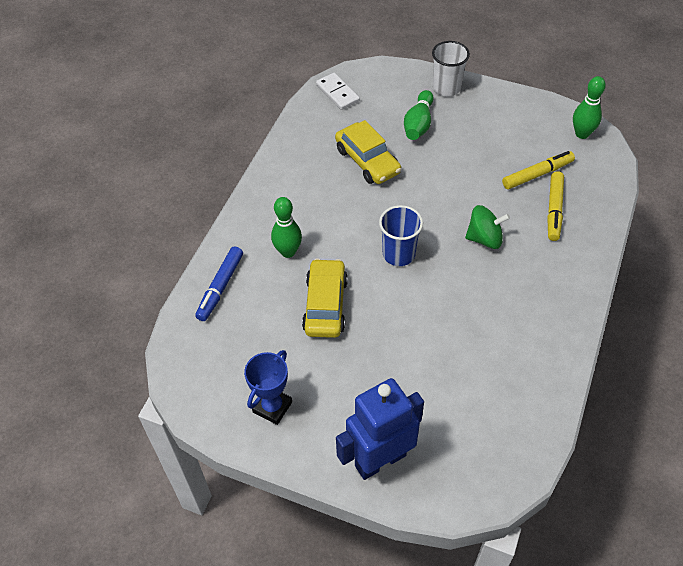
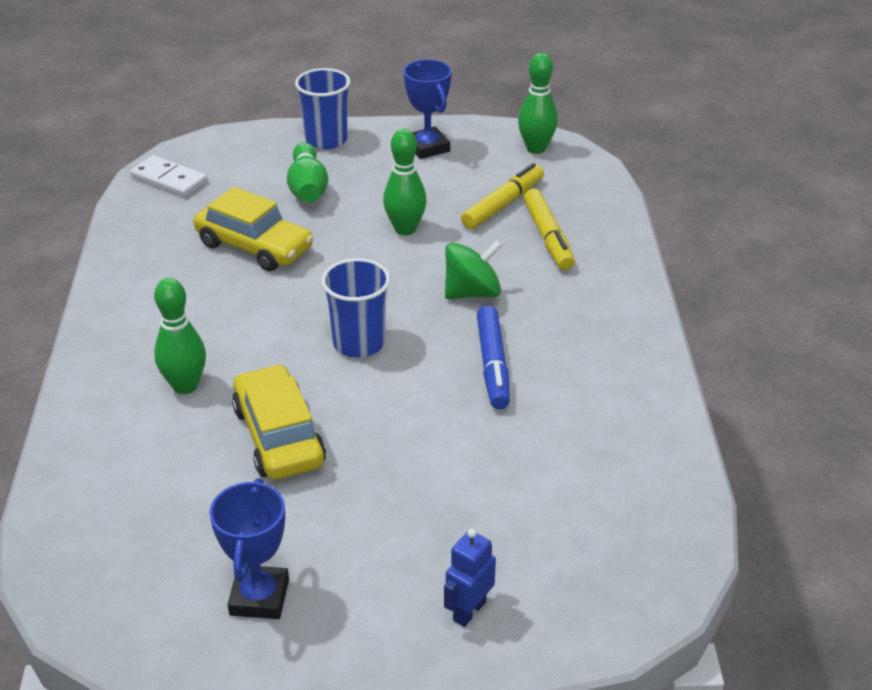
camera: 25 degrees left, 15 degrees down
blue marker [195,246,243,321] -> blue marker moved to [477,306,510,409]
blue robot [336,378,424,480] -> blue robot [444,529,496,627], size x0.46
white cup [432,41,470,96] -> blue cup [295,68,351,149]
none -> green bowling pin [383,129,427,236]
none -> blue trophy [404,59,452,159]

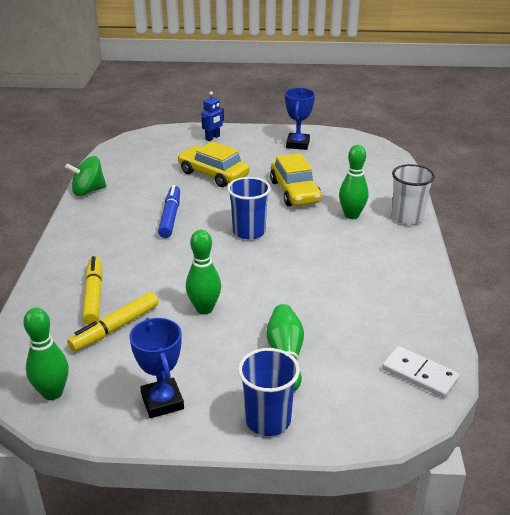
camera: 175 degrees left, 5 degrees down
yellow car [193,187,314,271] -> yellow car moved to [177,141,249,187]
green spinning top [445,240,502,299] -> green spinning top moved to [65,156,107,196]
none -> white cup [391,164,435,225]

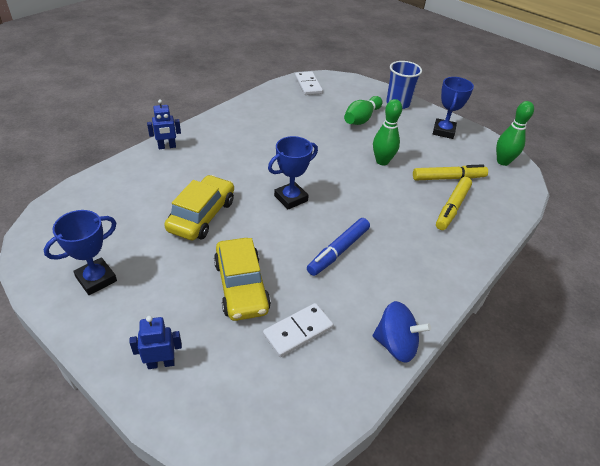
camera: 145 degrees left, 10 degrees up
green spinning top [65,156,107,196] -> blue spinning top [373,301,431,363]
blue cup [227,177,271,239] -> blue trophy [268,136,318,210]
green bowling pin [339,145,369,219] -> none
white cup [391,164,435,225] -> blue robot [147,99,181,149]
none -> white domino [263,303,334,357]

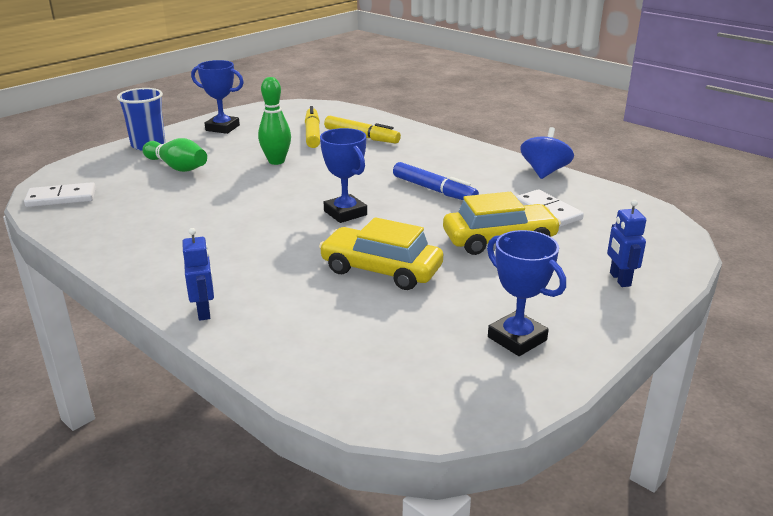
camera: 85 degrees left, 15 degrees down
green bowling pin [496,101,534,166] -> none

